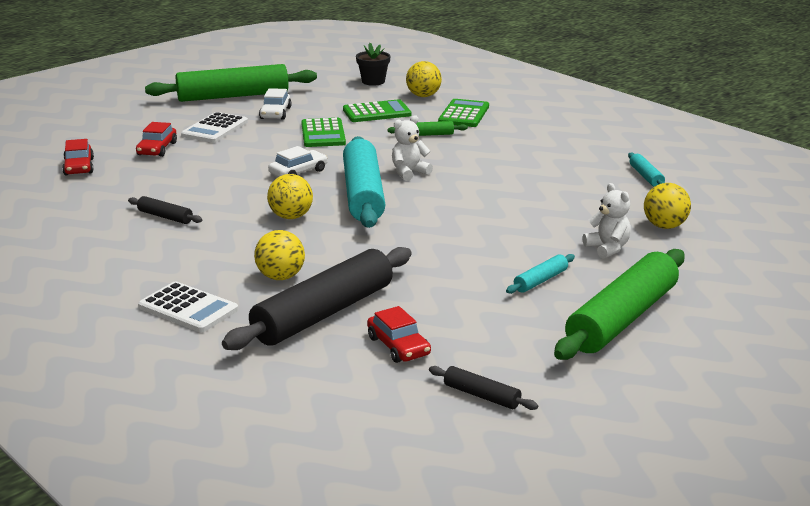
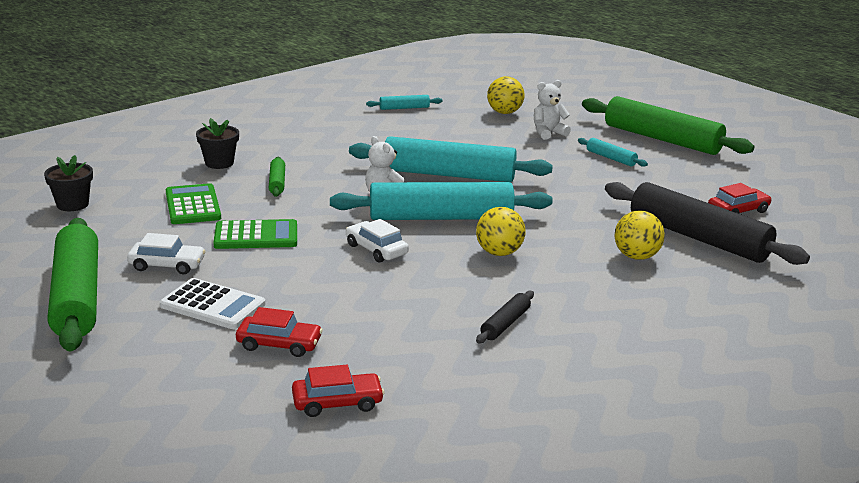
camera: 90 degrees left, 0 degrees up
white calculator [138,281,238,332] -> none
yellow ball [406,61,442,97] -> none
black rolling pin [429,366,538,410] -> none
green calculator [438,99,489,127] -> black flower pot [196,118,239,169]
none -> turquoise rolling pin [349,136,553,182]

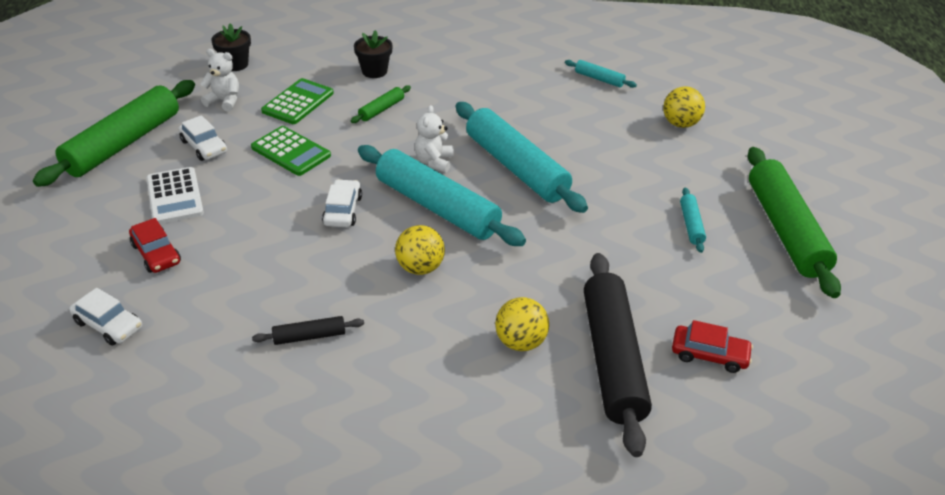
camera: 45 degrees right, 15 degrees up
red car [292,365,385,417] -> white car [69,288,142,345]
white teddy bear [534,80,571,140] -> white teddy bear moved to [200,49,239,112]

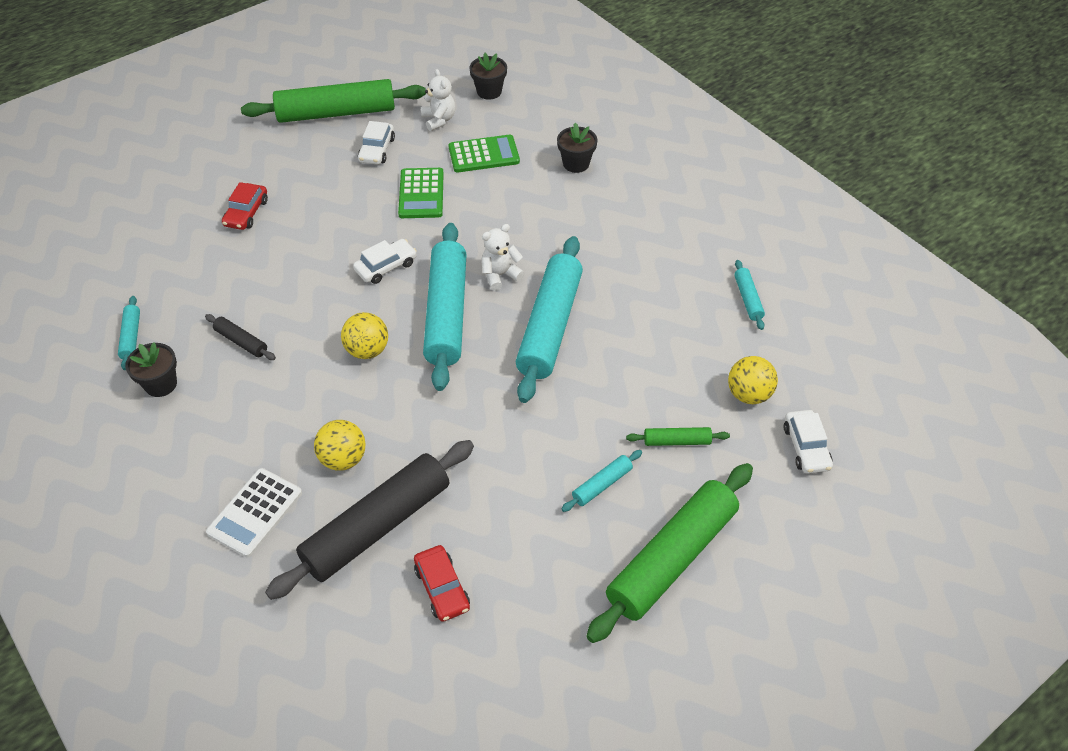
camera: 50 degrees right, 10 degrees up
white car [69,288,142,345] -> white car moved to [784,410,833,474]
white calculator [146,167,204,224] -> white calculator moved to [206,468,302,558]
green rolling pin [351,85,411,123] -> green rolling pin moved to [626,427,730,446]
none -> turquoise rolling pin [118,296,140,370]
none -> black flower pot [125,342,177,397]

